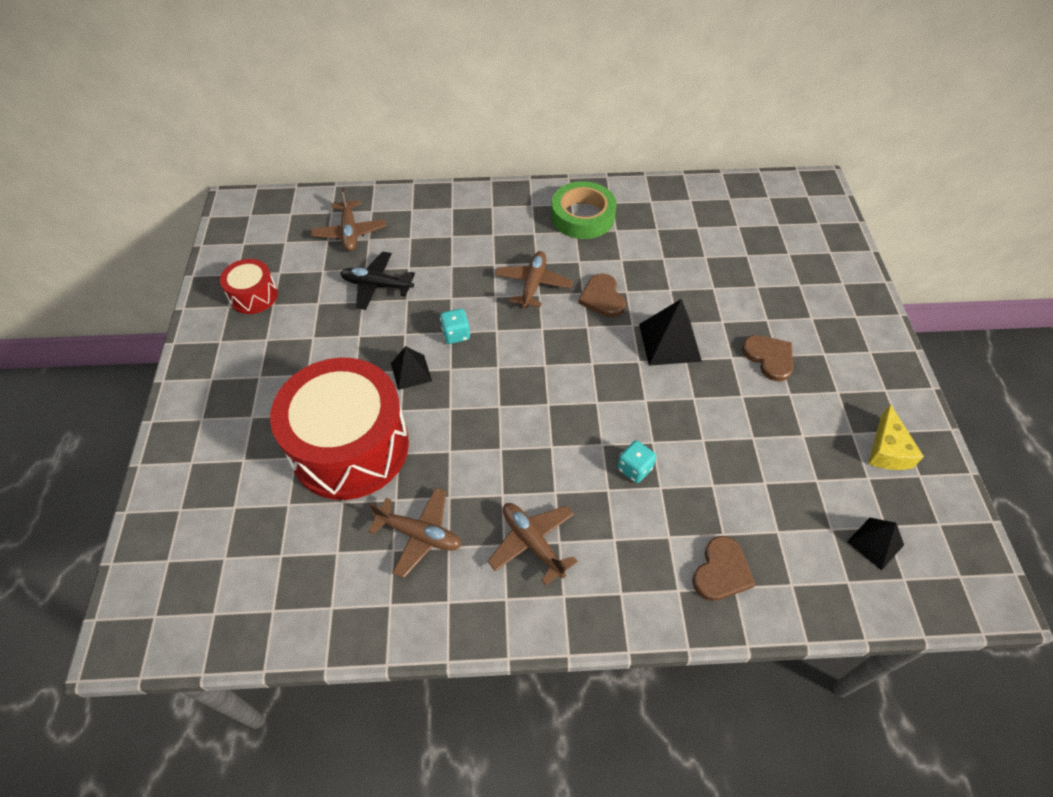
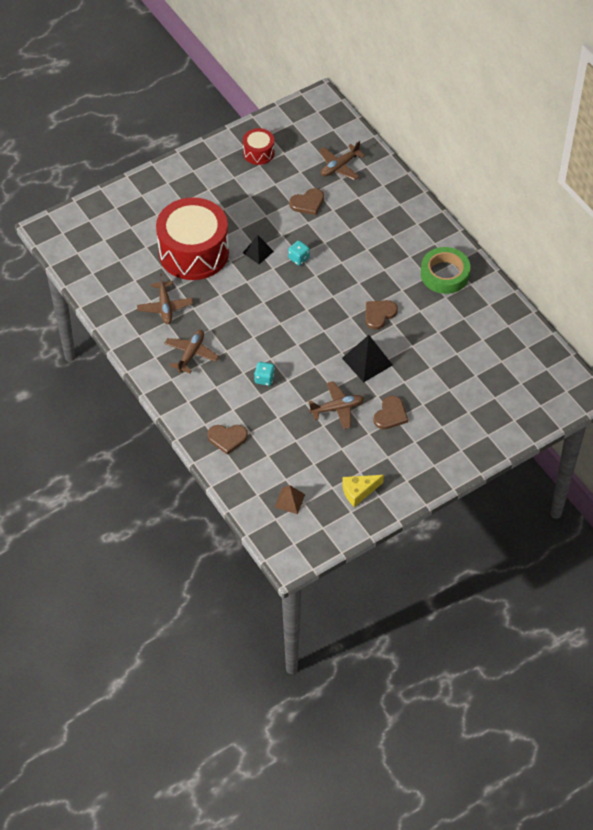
camera: 60 degrees right, 0 degrees up
black plane [340,251,415,310] -> brown heart [289,188,324,215]
brown plane [495,251,573,308] -> brown plane moved to [308,381,364,429]
black pyramid [847,518,904,571] -> brown pyramid [274,485,305,514]

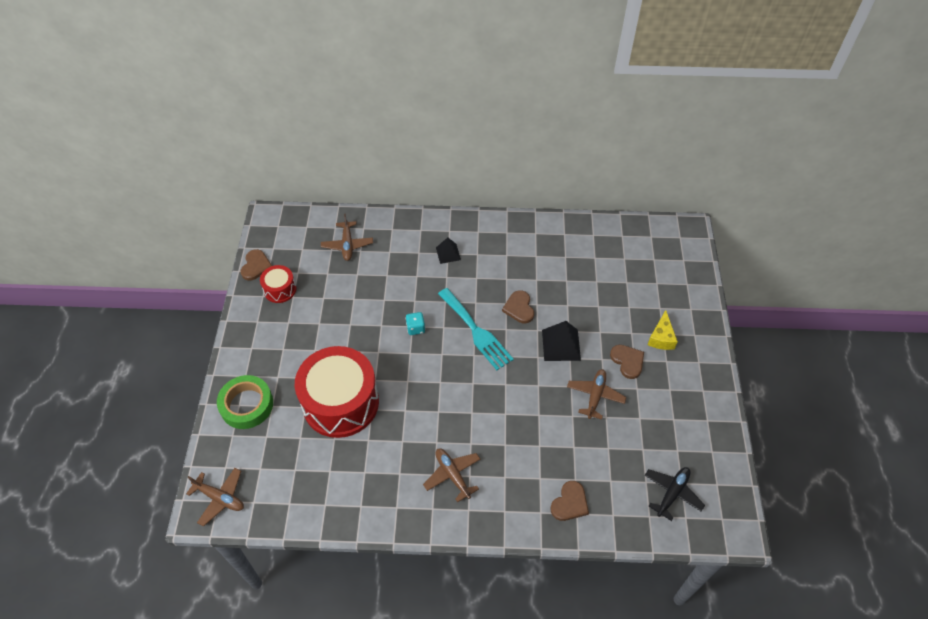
camera: 55 degrees left, 0 degrees up
brown plane [137,273,193,324] -> brown plane moved to [186,468,244,526]
black pyramid [243,235,274,264] -> black pyramid moved to [436,238,461,264]
turquoise dice [254,362,275,386] -> none
brown pyramid [274,485,305,514] -> black plane [644,467,705,521]
brown heart [289,188,324,215] -> brown heart moved to [240,249,272,281]
yellow cheese [342,475,384,507] -> yellow cheese moved to [647,310,678,350]
green tape [421,247,470,294] -> green tape moved to [217,375,273,429]
none -> turquoise fork [438,288,514,370]

